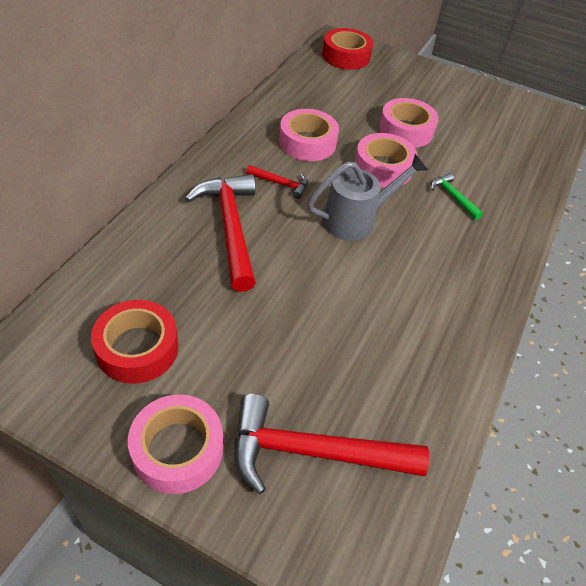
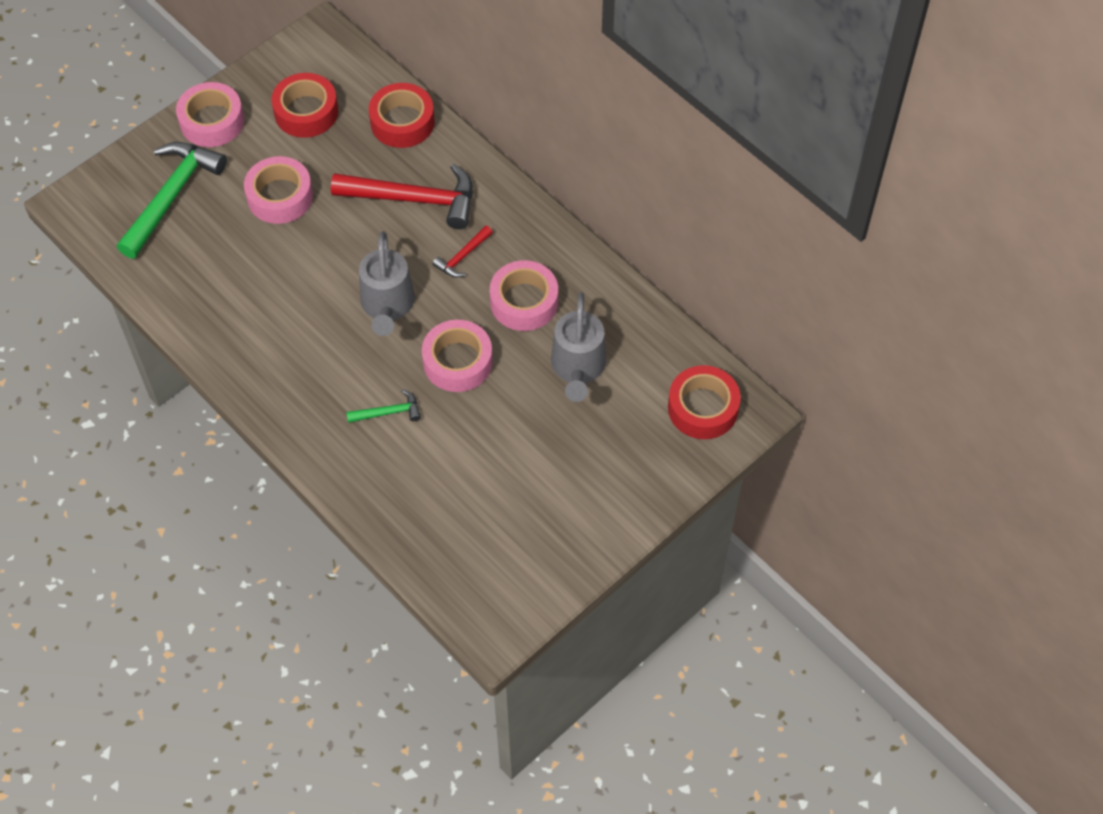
camera: 115 degrees right, 10 degrees up
red hammer [234,394,429,494] -> green hammer [117,142,227,259]
pink tape [379,98,439,148] -> pink tape moved to [244,156,313,224]
none -> red tape [369,83,435,148]
none -> grey watering can [551,292,606,402]

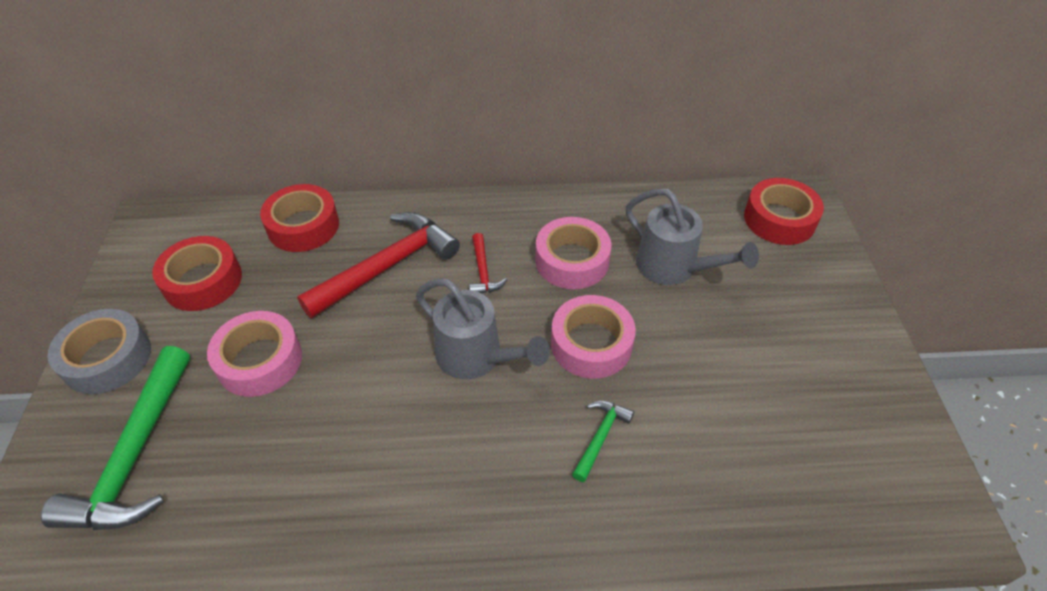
camera: 50 degrees left, 10 degrees down
green hammer [117,142,227,259] -> green hammer turned 150 degrees counterclockwise [41,346,190,530]
pink tape [176,82,244,147] -> grey tape [47,309,151,394]

